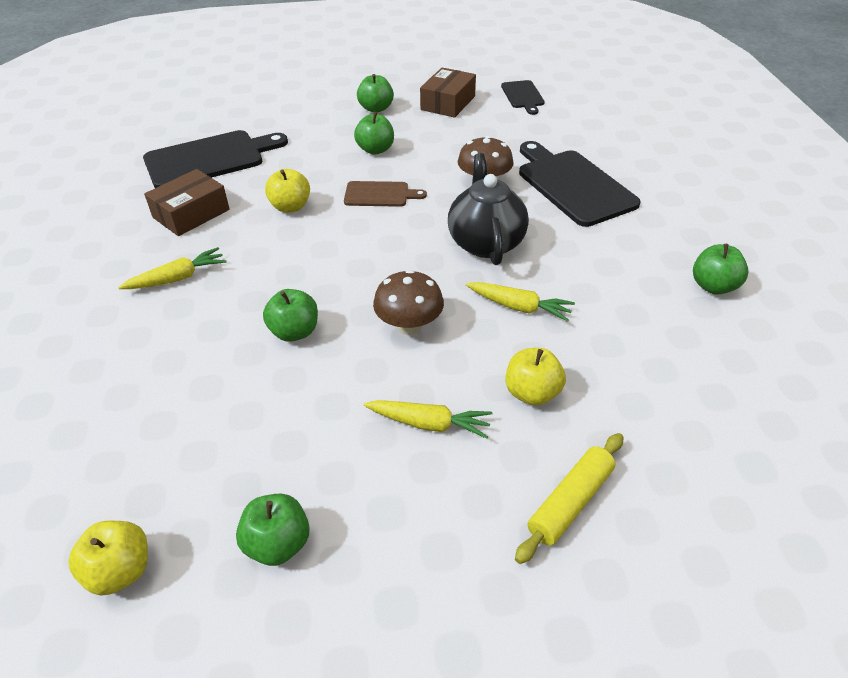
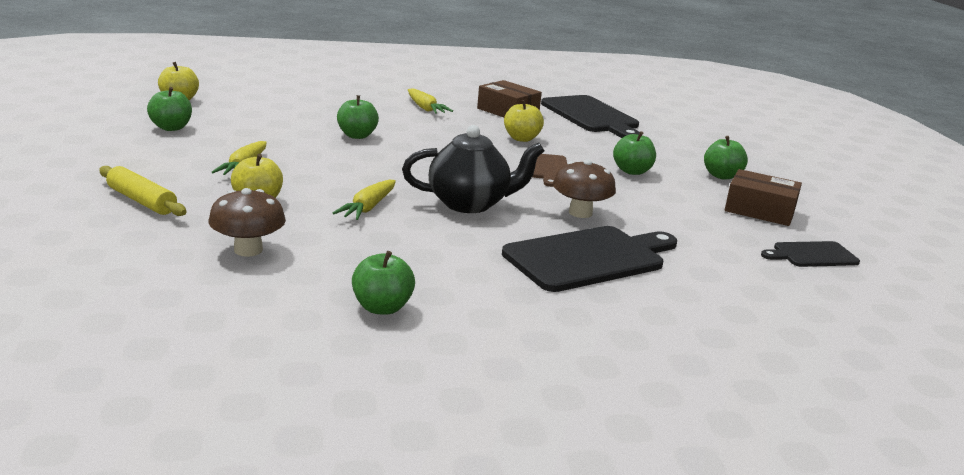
camera: 85 degrees right, 20 degrees down
brown mushroom [373,270,444,335] -> brown mushroom moved to [208,188,286,257]

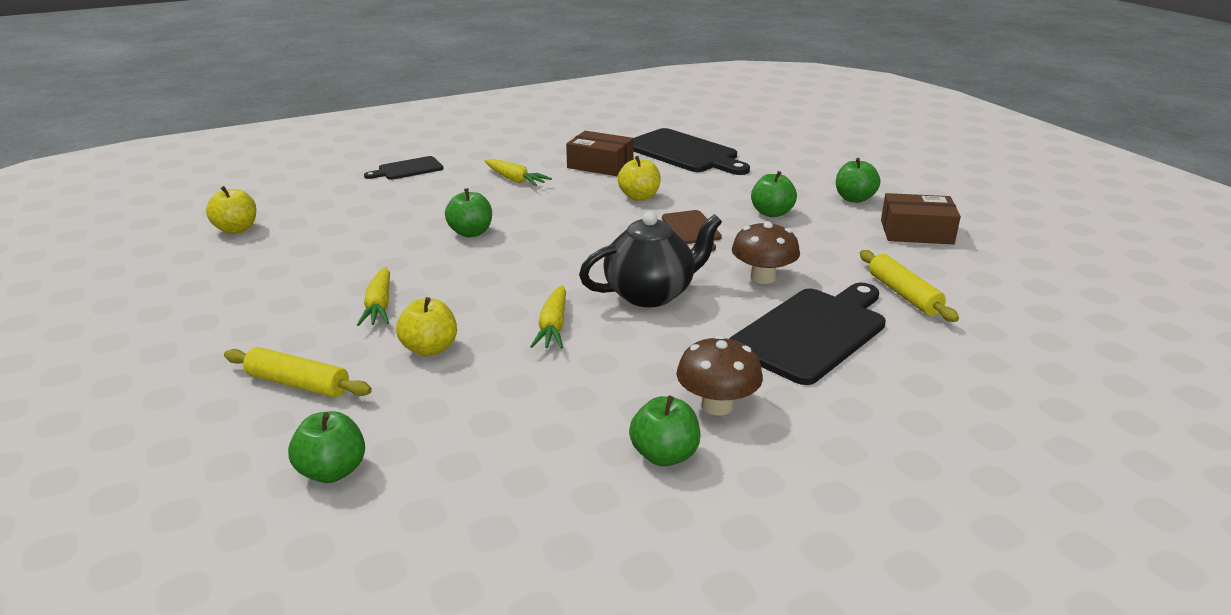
camera: 15 degrees left, 5 degrees up
green apple [147,87,192,131] -> green apple moved to [288,411,365,483]
brown mushroom [208,188,286,257] -> brown mushroom moved to [676,335,763,416]
black cutting board [761,241,860,267] -> black cutting board moved to [364,156,444,180]
none -> yellow rolling pin [860,250,959,322]

